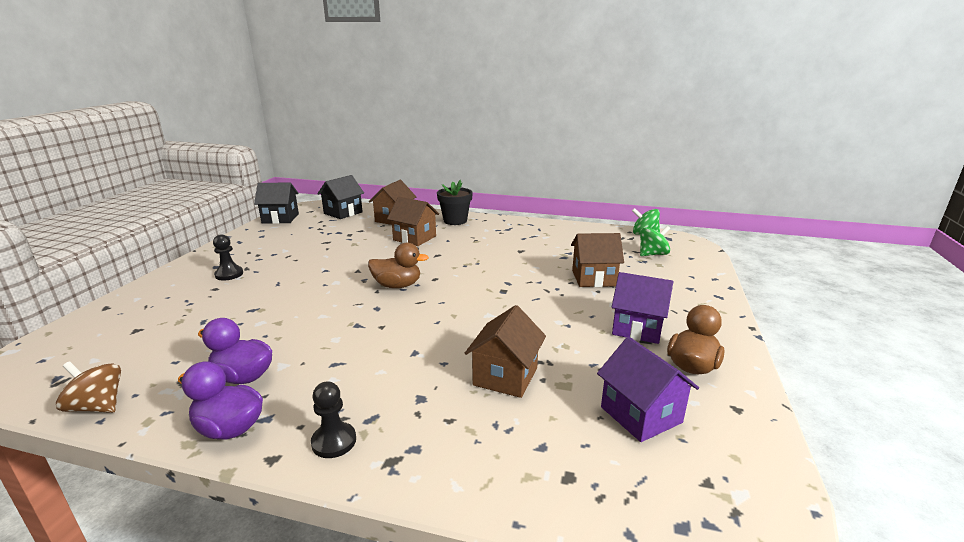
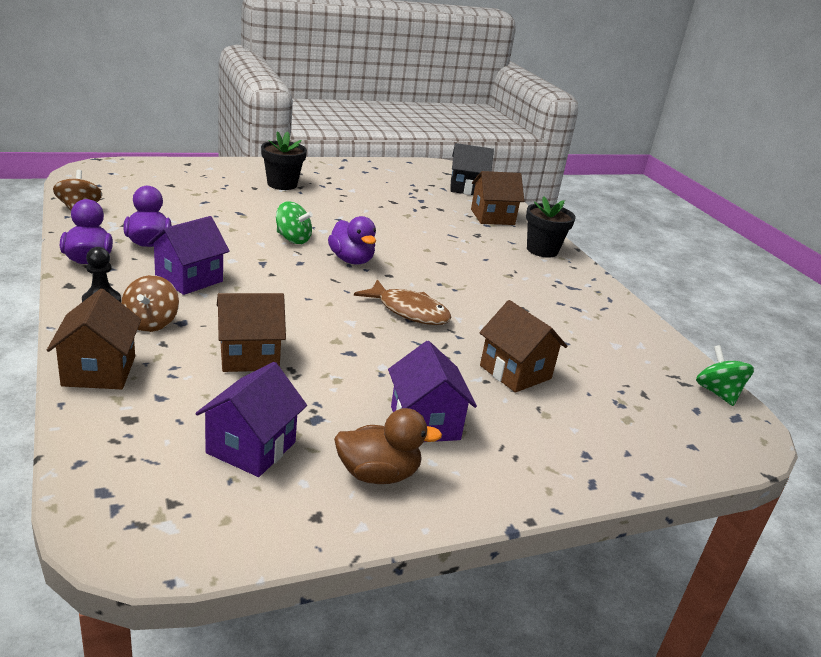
camera: 50 degrees right, 5 degrees up
black pawn [213,234,243,280] -> black flower pot [261,131,307,190]
black house [254,183,299,224] -> none
brown duck [368,243,429,288] -> purple duck [328,216,376,265]
brown house [387,197,439,246] -> brown house moved to [47,289,141,389]
green spinning top [640,226,670,256] -> green spinning top moved to [276,201,313,244]
none -> brown spinning top [121,275,179,332]
none -> purple house [147,216,230,295]
none -> brown fish [354,279,452,325]

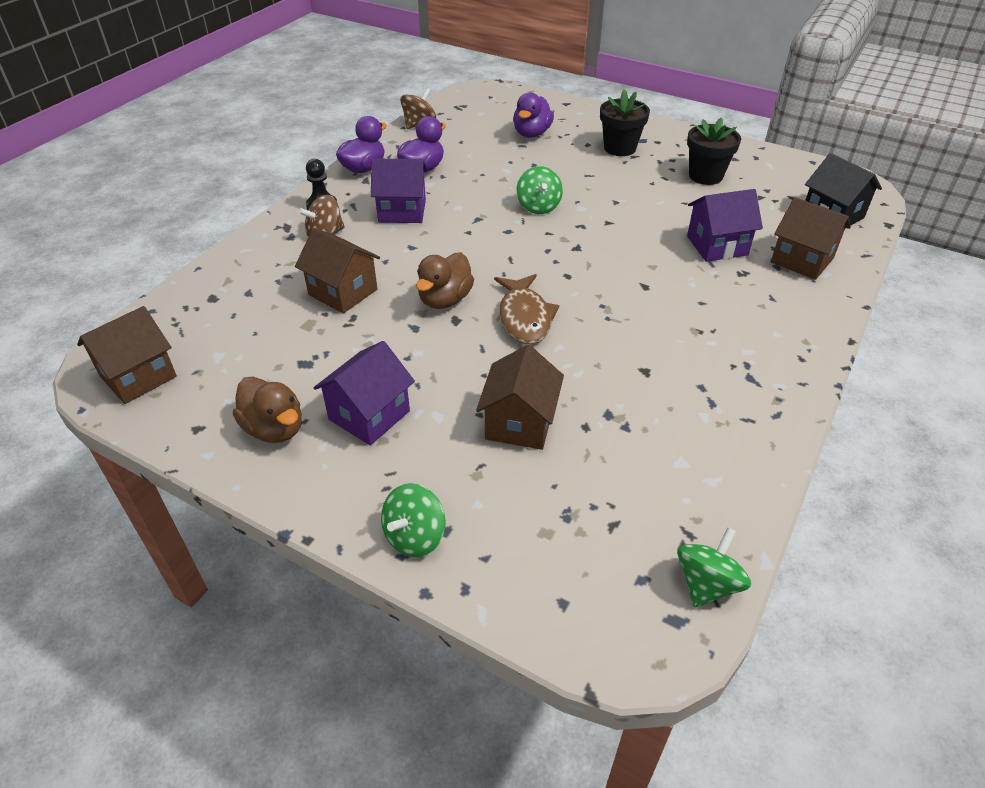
camera: 55 degrees right, 15 degrees up
brown house [47,289,141,389] -> brown house moved to [77,306,177,404]
purple house [196,362,307,477] -> purple house moved to [687,189,763,262]
purple duck [328,216,376,265] -> purple duck moved to [513,92,554,138]
black flower pot [526,196,576,258] -> black flower pot moved to [687,118,741,185]
none -> green spinning top [381,483,446,557]
none -> brown duck [416,252,474,309]

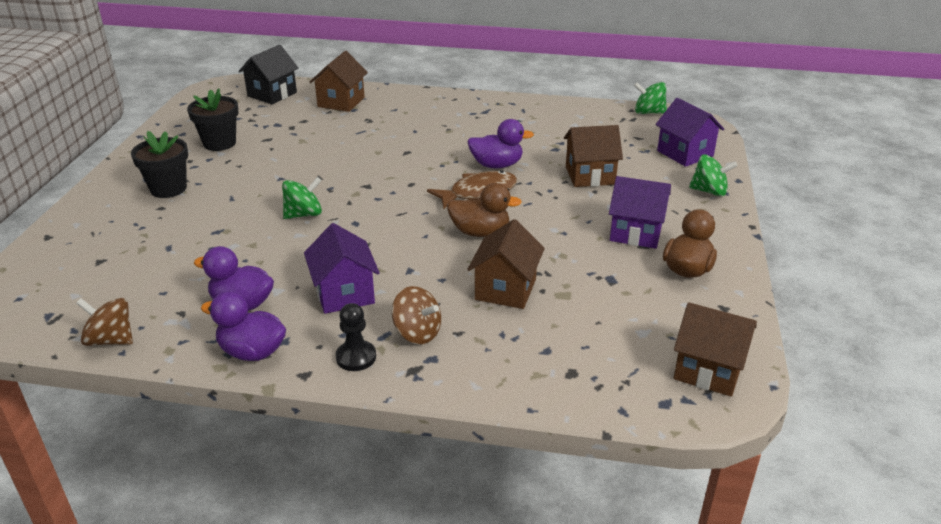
camera: 110 degrees left, 10 degrees down
purple duck [513,92,554,138] -> purple duck moved to [467,119,534,168]
purple house [687,189,763,262] -> purple house moved to [655,98,724,167]

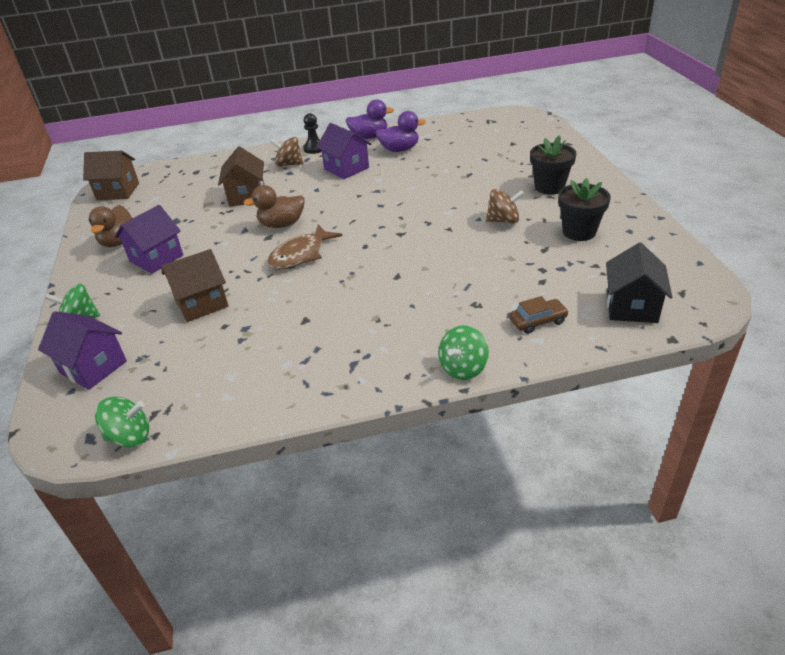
camera: 160 degrees right, 5 degrees up
brown spinning top [76,298,133,346] -> brown spinning top moved to [486,189,524,224]
green spinning top [282,177,322,219] -> green spinning top moved to [438,325,489,380]
brown house [310,51,368,112] -> brown car [509,296,569,334]
purple duck [467,119,534,168] -> none
purple house [609,176,671,249] -> purple house turned 45 degrees counterclockwise [115,205,183,274]

